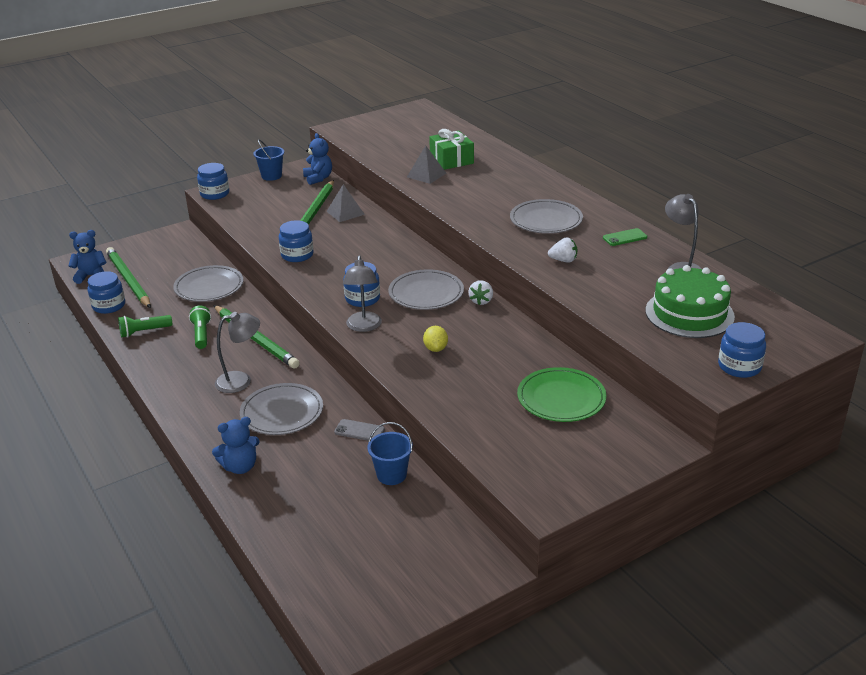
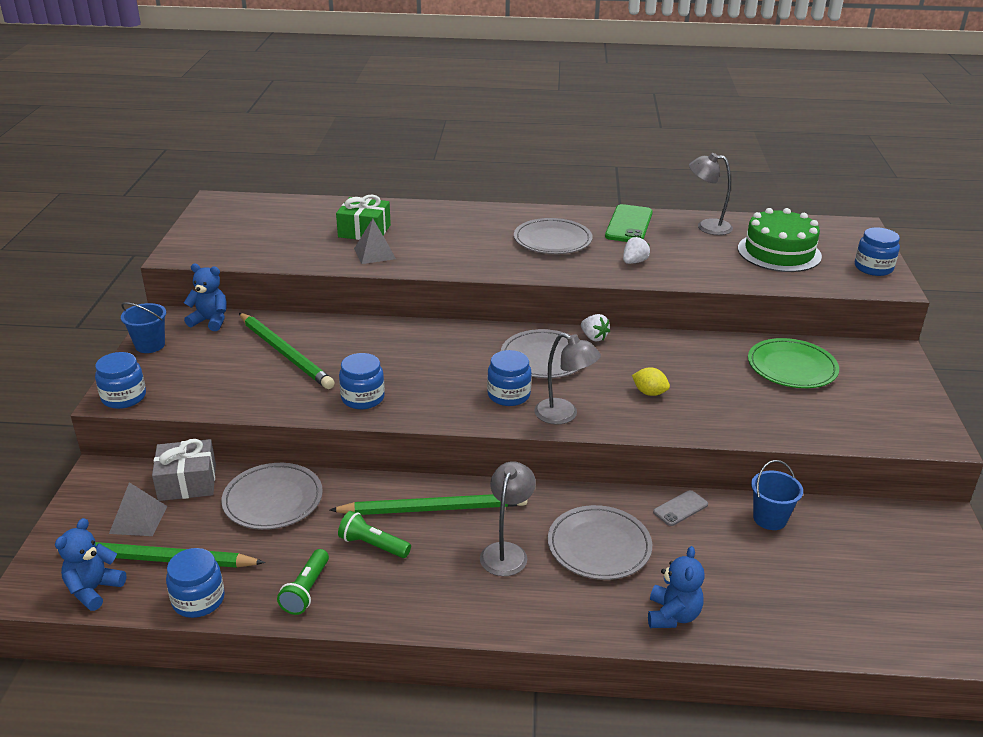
camera: 55 degrees left, 0 degrees up
grey pyramid [326,184,365,222] -> grey pyramid moved to [109,482,167,536]
green phone [603,228,647,246] -> green phone [605,204,653,242], size x1.80
none -> grey gift [152,439,216,501]

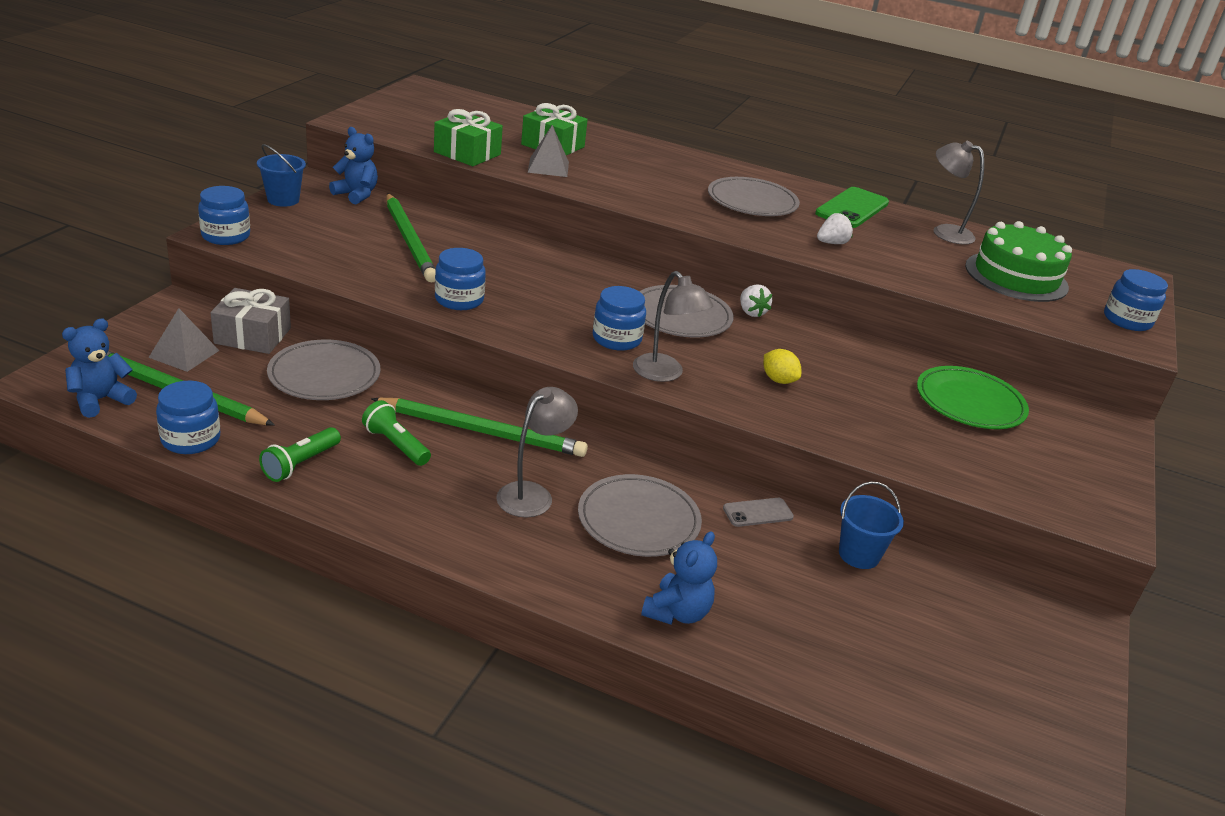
camera: 15 degrees right, 0 degrees up
none -> green gift [434,109,503,166]

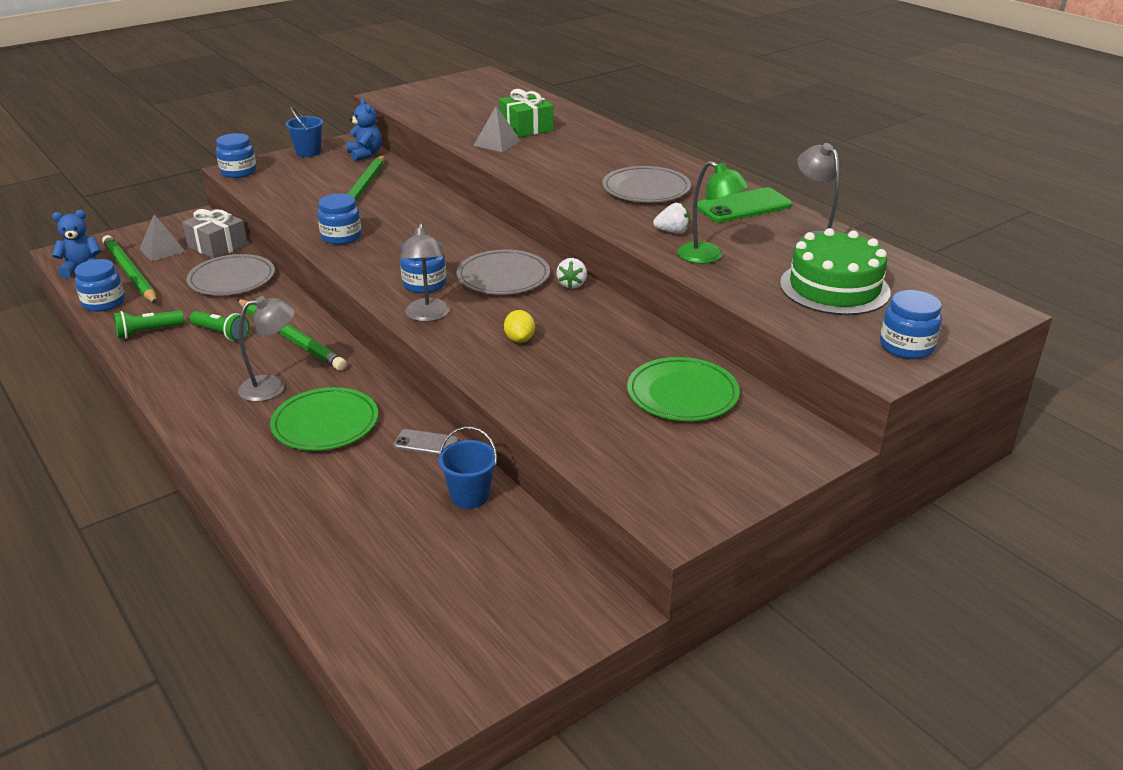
camera: 35 degrees right, 0 degrees up
green flashlight [362,400,431,466] -> green flashlight turned 135 degrees clockwise [190,311,249,341]
green gift [434,109,503,166] -> none
grey plate [578,474,702,557] -> green plate [270,387,378,451]
blue teddy bear [641,531,717,625] -> none
none -> green lamp [677,161,749,264]

